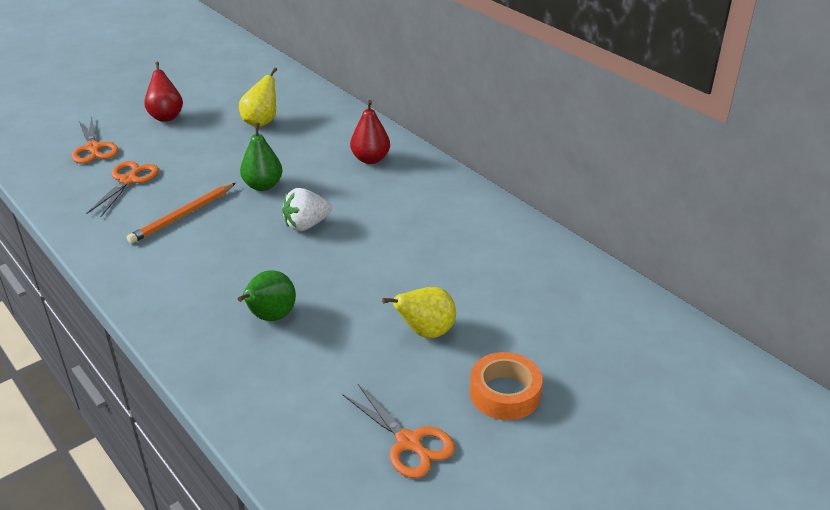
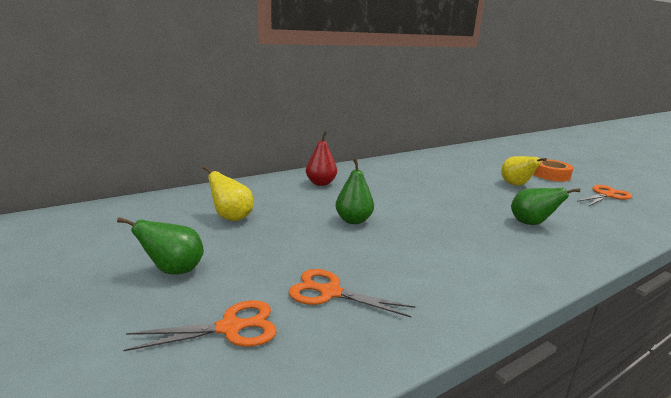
camera: 85 degrees left, 15 degrees down
orange pencil [127,183,236,244] -> none
red pear [144,61,183,121] -> green pear [117,217,204,275]
white strawberry [282,188,332,231] -> none

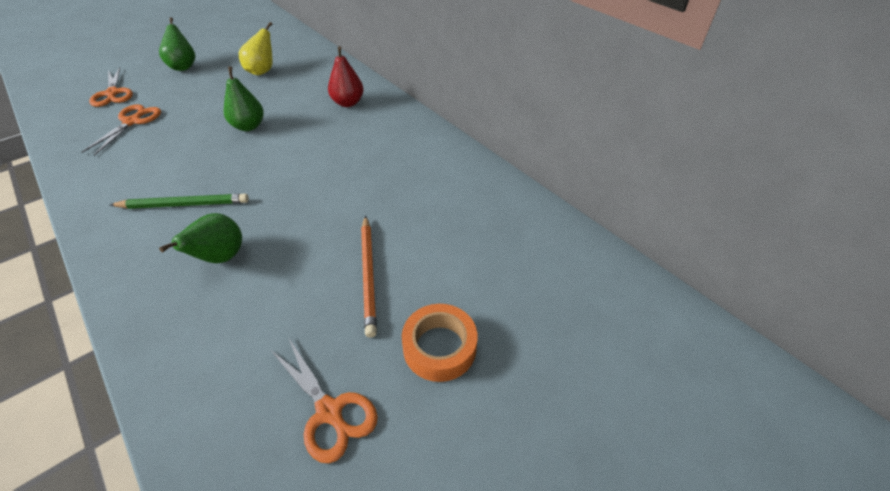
camera: 85 degrees right, 25 degrees up
yellow pear [501,156,547,186] -> orange pencil [361,216,377,338]
none -> green pencil [110,194,249,209]

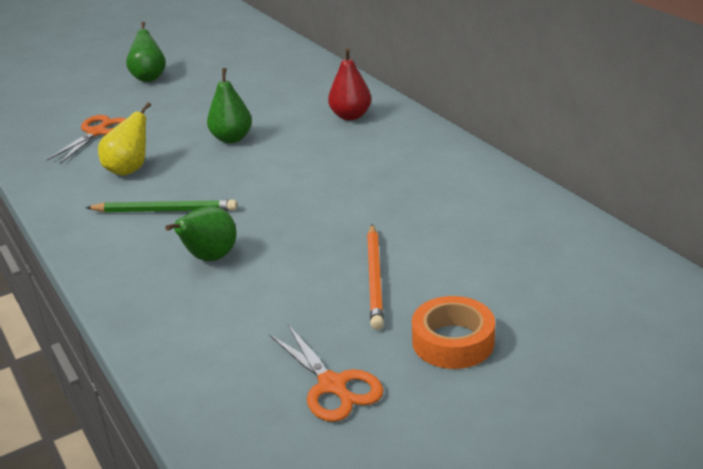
camera: 10 degrees right, 15 degrees down
orange scissors [89,67,133,107] -> none
yellow pear [239,22,273,75] -> yellow pear moved to [98,102,151,176]

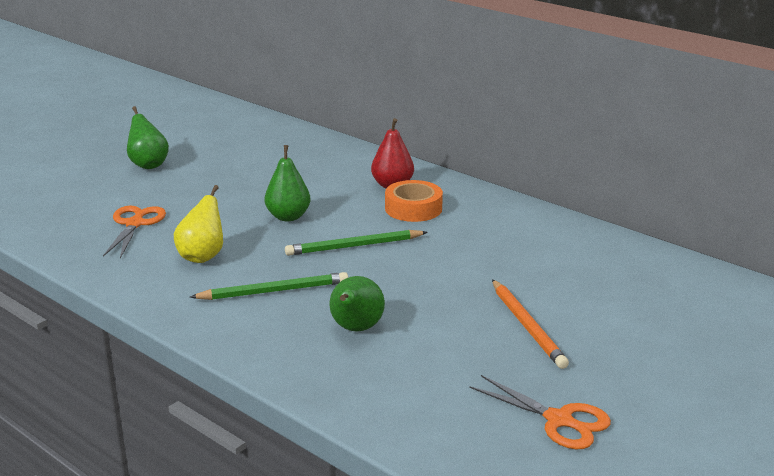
camera: 20 degrees left, 5 degrees down
orange tape [412,296,495,369] -> orange tape moved to [385,180,443,222]
none -> green pencil [285,230,428,256]

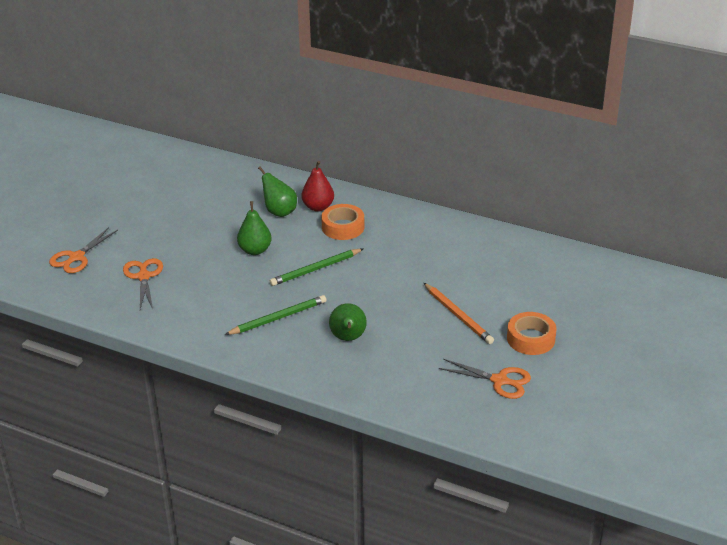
camera: 15 degrees left, 10 degrees up
green pear [127,106,169,169] -> green pear moved to [258,166,297,217]
yellow pear [174,185,223,263] -> none
none -> orange scissors [49,227,118,273]
none -> orange tape [507,312,557,355]

